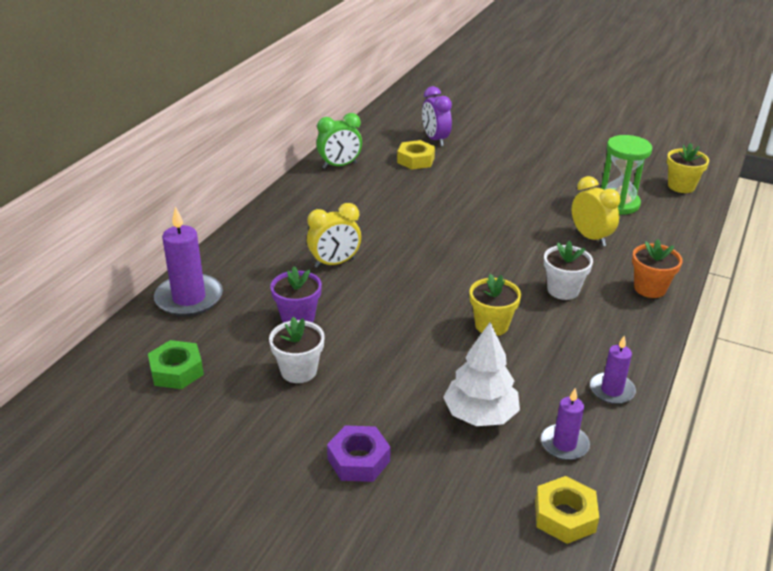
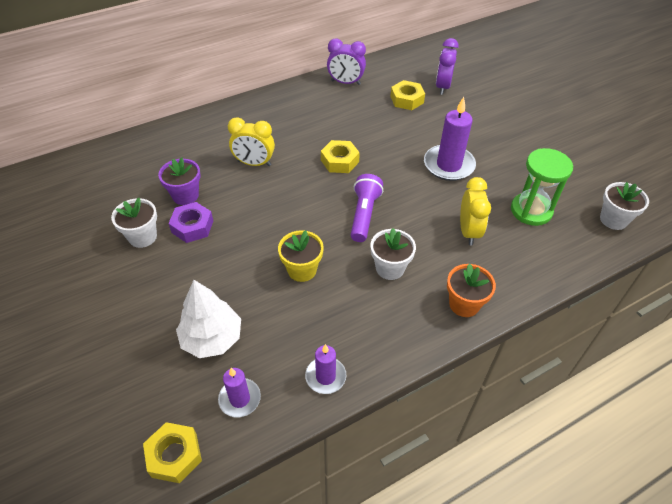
camera: 35 degrees right, 15 degrees up
green nut [148,340,204,389] -> none
purple candle [154,206,223,316] -> purple candle moved to [424,97,476,181]
green clock [316,113,362,169] -> purple clock [327,38,366,85]
purple nut [327,425,391,482] -> purple nut moved to [168,202,213,243]
yellow flower pot [667,143,709,193] -> white flower pot [600,182,649,230]
none -> yellow nut [321,140,360,173]
none -> purple flashlight [351,174,383,242]

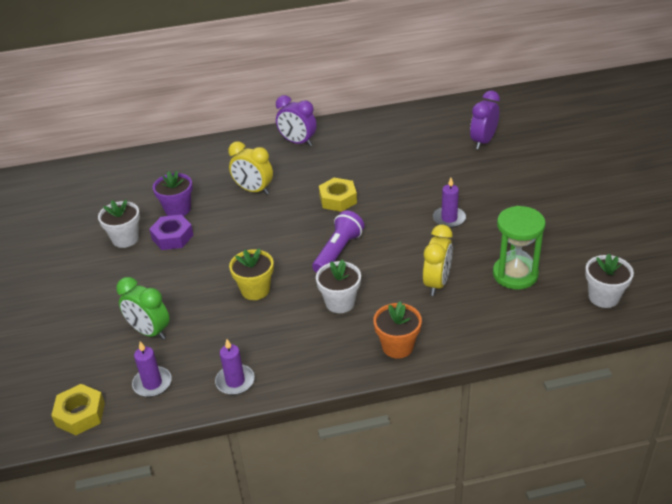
camera: 20 degrees right, 10 degrees down
white tree [176,280,241,358] -> green clock [117,277,170,340]
purple clock [327,38,366,85] -> purple clock moved to [276,95,317,146]
yellow nut [390,80,425,110] -> none
purple candle [424,97,476,181] -> purple candle [433,178,466,228], size x0.59

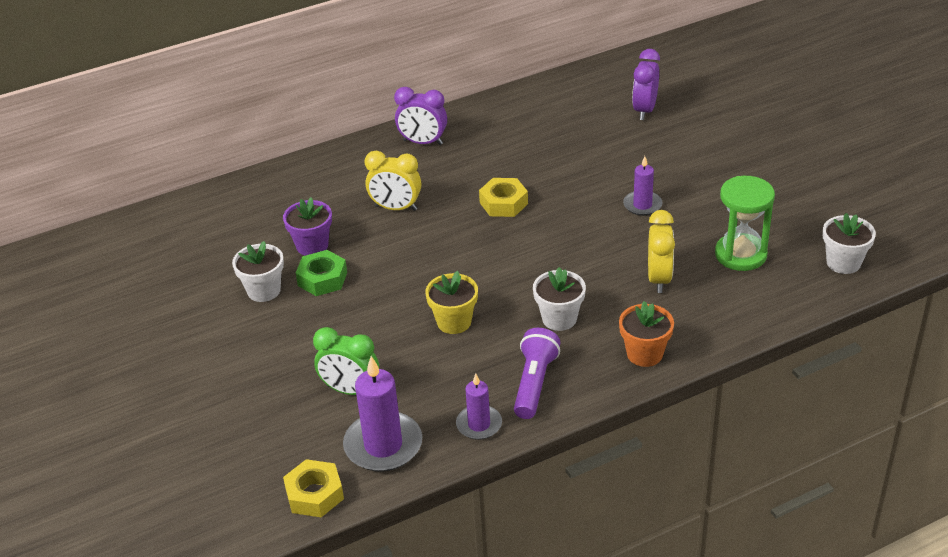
camera: 15 degrees left, 0 degrees up
purple candle [132,341,172,397] -> purple candle [343,356,423,472], size x1.70
purple nut [149,215,193,250] -> green nut [296,250,347,296]
purple flashlight [312,210,364,273] -> purple flashlight moved to [514,328,561,419]

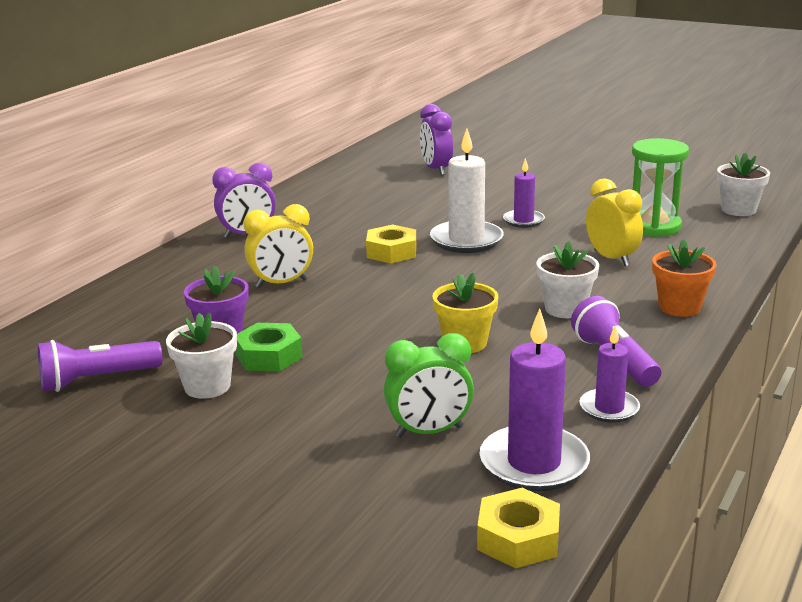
camera: 35 degrees left, 15 degrees down
none -> purple flashlight [38,340,163,392]
none -> white candle [430,129,504,253]

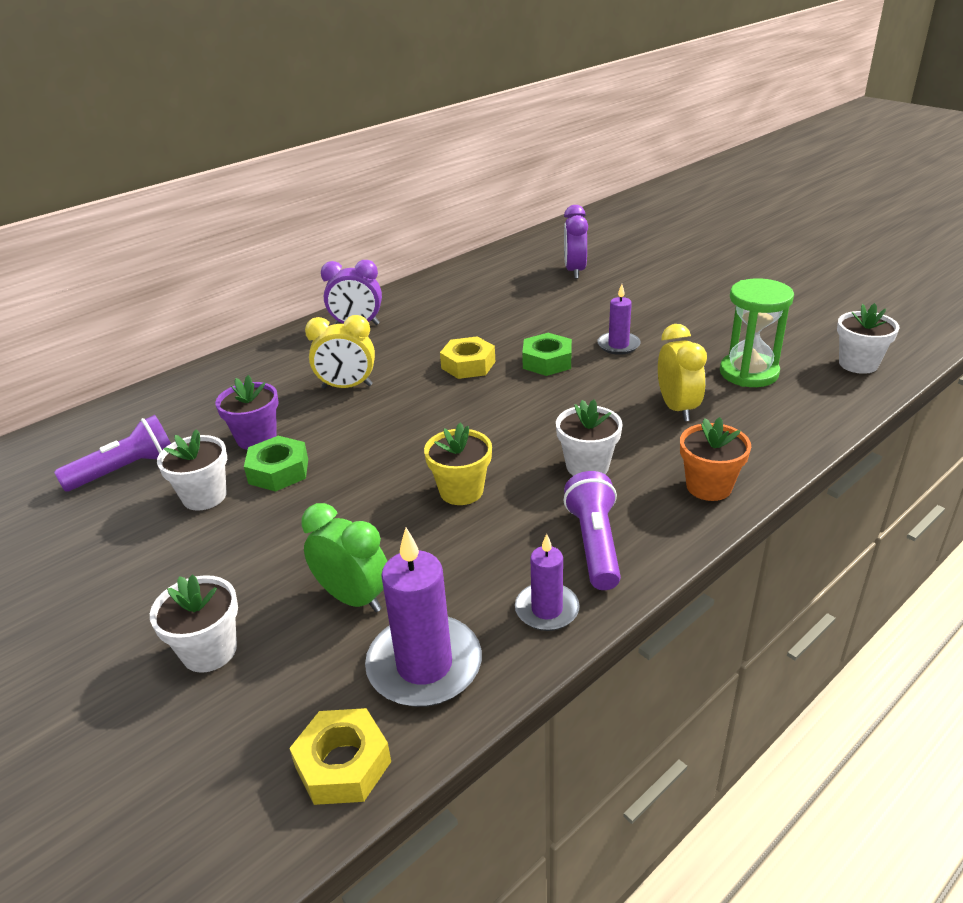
camera: 20 degrees right, 10 degrees up
purple flashlight [38,340,163,392] -> purple flashlight turned 150 degrees clockwise [54,415,171,492]
green clock [384,333,474,438] -> green clock turned 150 degrees counterclockwise [301,503,387,612]
white candle [430,129,504,253] -> green nut [522,333,572,376]
none -> white flower pot [150,574,238,673]

